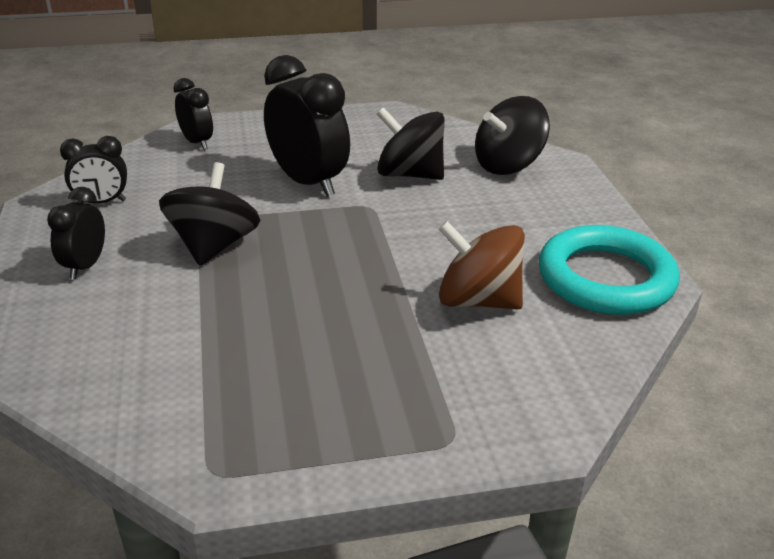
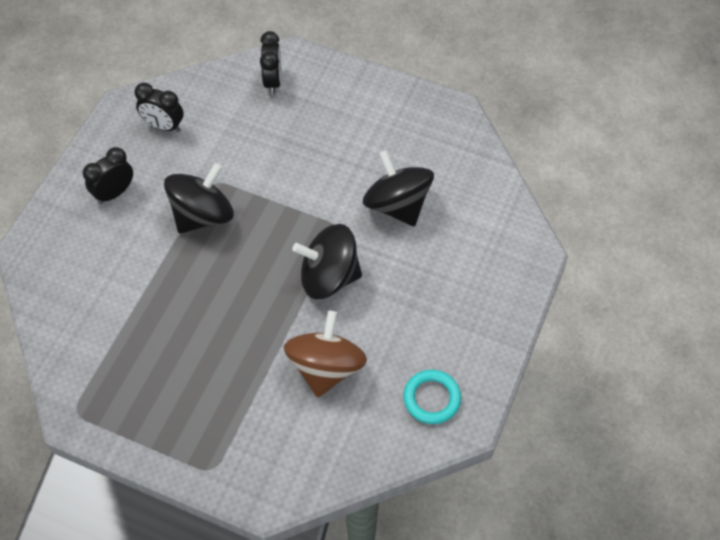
camera: 35 degrees right, 25 degrees up
black clock [264,55,350,197] -> none
brown spinning top [438,221,525,310] -> brown spinning top turned 45 degrees clockwise [284,311,367,397]
black spinning top [475,96,550,175] -> black spinning top moved to [292,224,362,299]
turquoise ring [539,225,680,315] -> turquoise ring [403,370,461,424], size x0.52

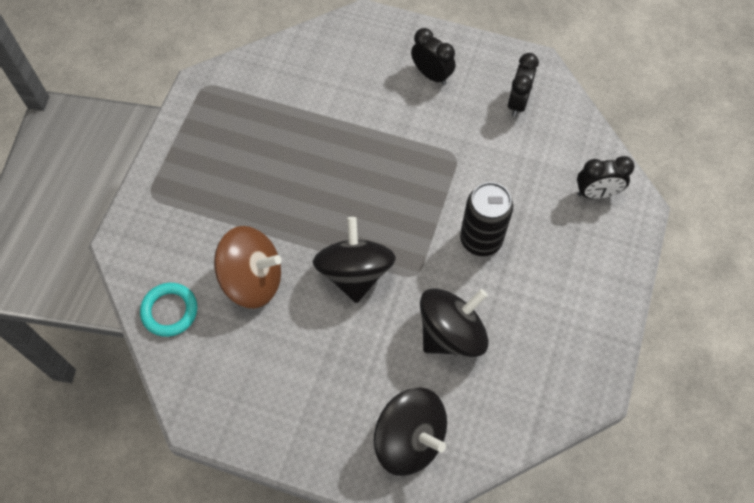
camera: 85 degrees right, 5 degrees up
black spinning top [164,163,234,233] -> black spinning top moved to [374,387,447,476]
turquoise ring [403,370,461,424] -> turquoise ring moved to [140,283,197,337]
none -> black can [460,182,513,256]

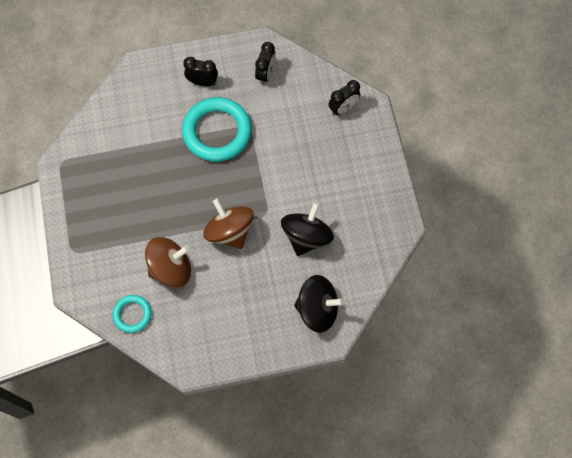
camera: 30 degrees left, 5 degrees up
black spinning top [312,217,396,303] -> brown spinning top [203,199,254,249]
black can [460,182,513,256] -> none
black clock [507,53,539,117] -> black clock turned 150 degrees counterclockwise [255,42,276,85]
none -> turquoise ring [182,97,252,162]

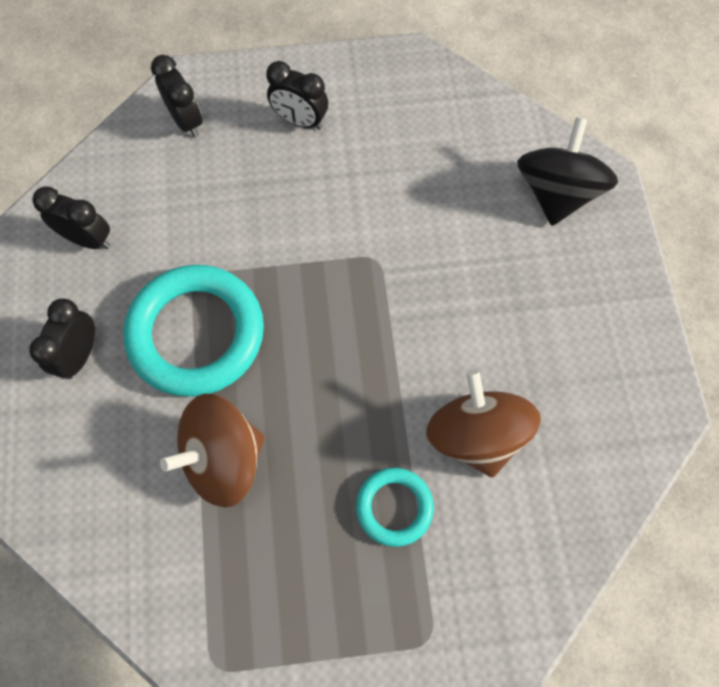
camera: 85 degrees left, 0 degrees up
turquoise ring [112,295,152,333] -> turquoise ring moved to [356,468,434,547]
brown spinning top [203,199,254,249] -> brown spinning top moved to [160,394,264,508]
black spinning top [281,203,334,256] -> none
none -> black clock [266,61,328,130]

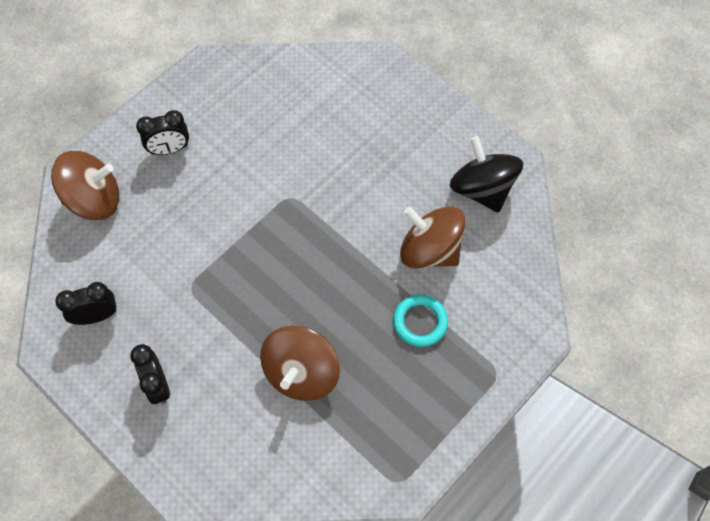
camera: 40 degrees left, 5 degrees down
turquoise ring [123,265,264,397] -> none
black clock [151,55,202,138] -> brown spinning top [51,151,119,220]
black spinning top [517,117,618,226] -> black spinning top moved to [450,136,523,213]

